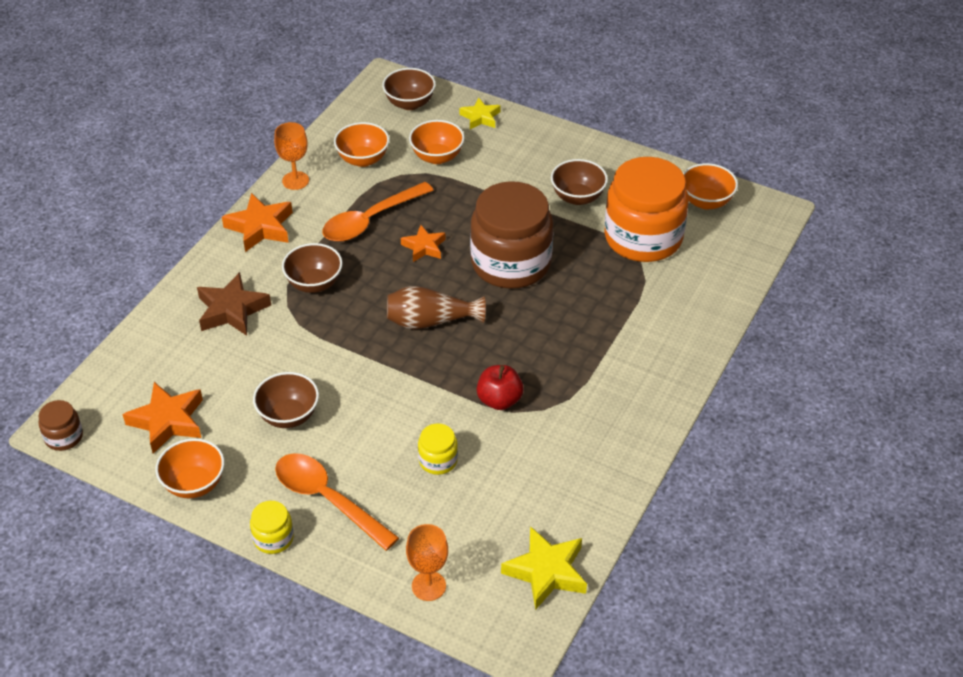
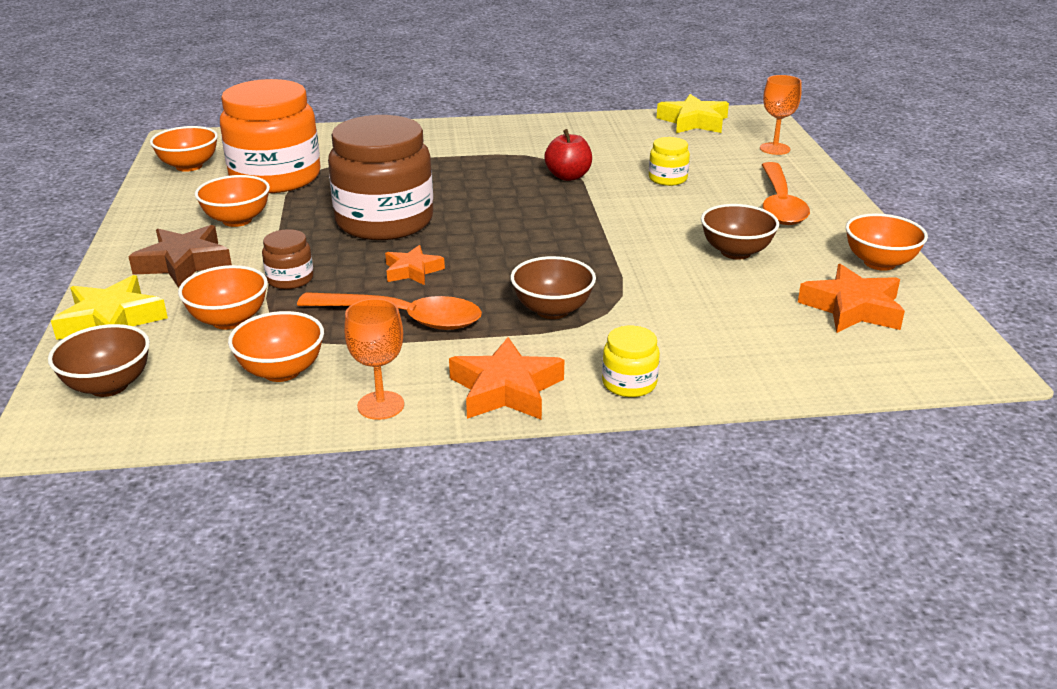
camera: 125 degrees left, 15 degrees down
brown jar [38,400,83,451] -> brown jar moved to [262,229,314,289]
brown star [197,272,271,336] -> brown star moved to [128,225,232,288]
yellow jar [250,501,294,554] -> yellow jar moved to [602,326,660,397]
brown vase [387,286,486,329] -> none
yellow star [460,98,501,129] -> yellow star [51,275,168,340], size x1.58
brown bowl [551,159,608,205] -> orange bowl [195,175,270,227]

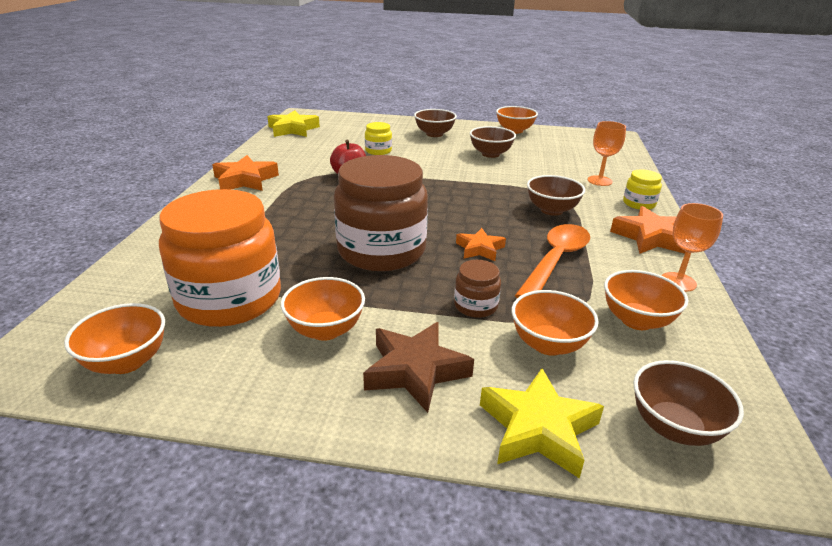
camera: 75 degrees left, 0 degrees up
orange goblet [760,75,802,155] -> orange goblet moved to [588,121,626,186]
orange spoon [762,162,810,225] -> brown bowl [414,109,457,137]
orange star [798,264,905,333] -> orange star moved to [212,155,279,191]

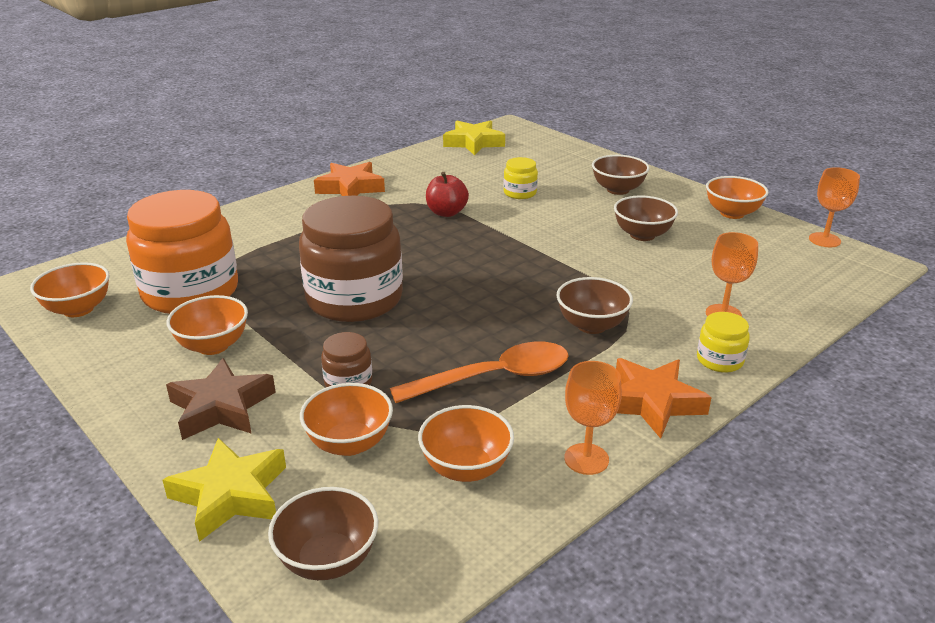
camera: 40 degrees right, 0 degrees up
orange star [456,228,506,261] -> none
none -> orange goblet [809,167,860,247]

